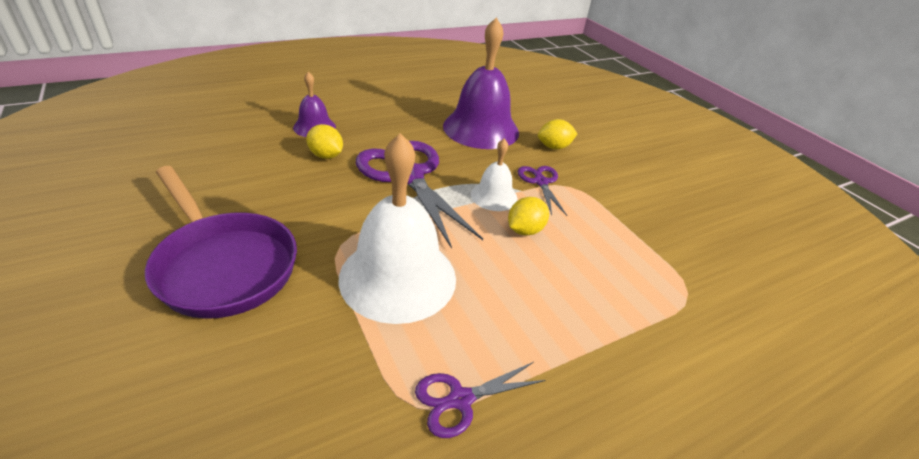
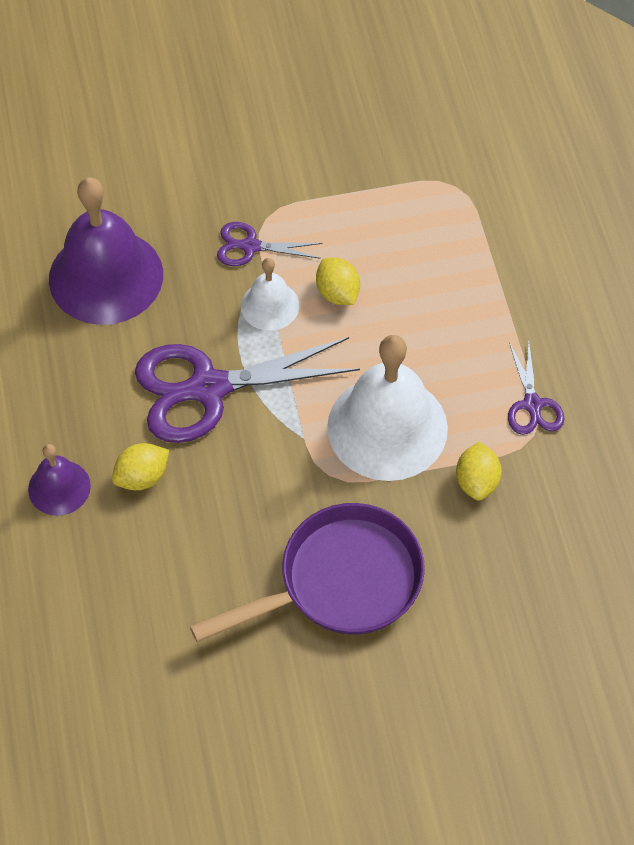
camera: 70 degrees left, 20 degrees up
yellow lemon [538,119,577,149] -> yellow lemon moved to [456,442,502,501]

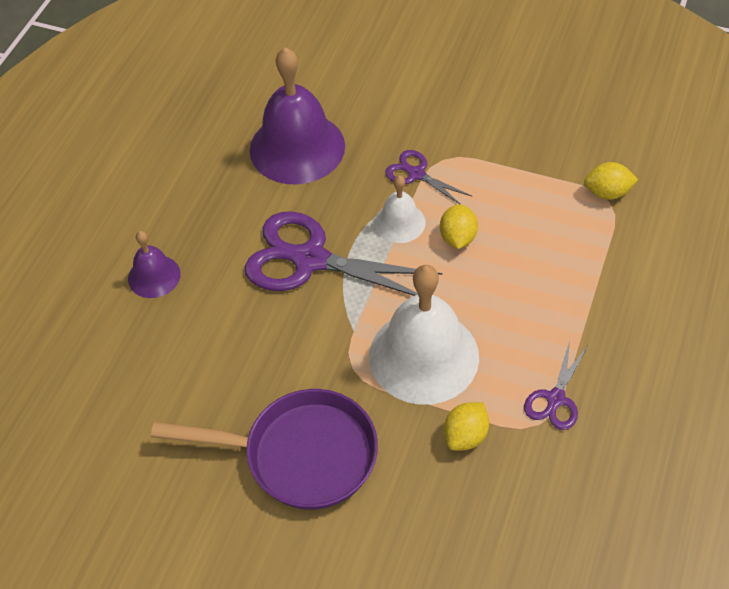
camera: 35 degrees right, 5 degrees down
yellow lemon [112,443,169,490] -> yellow lemon moved to [584,162,638,200]

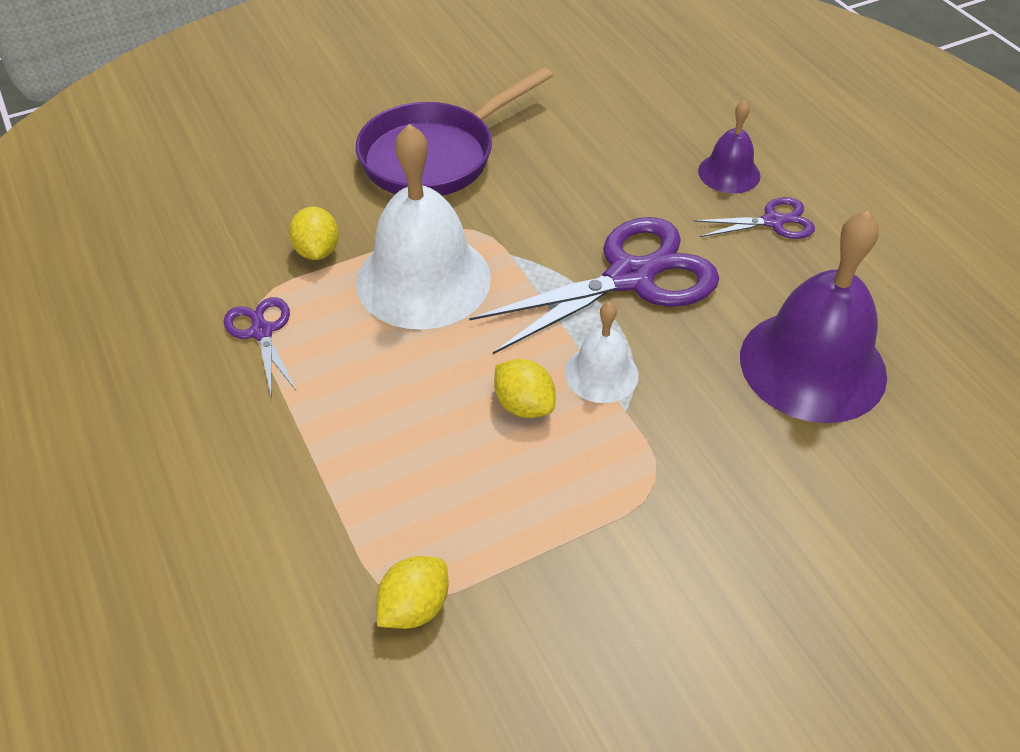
camera: 130 degrees right, 5 degrees down
purple scissors [385,150,472,204] -> purple scissors moved to [694,197,815,239]

